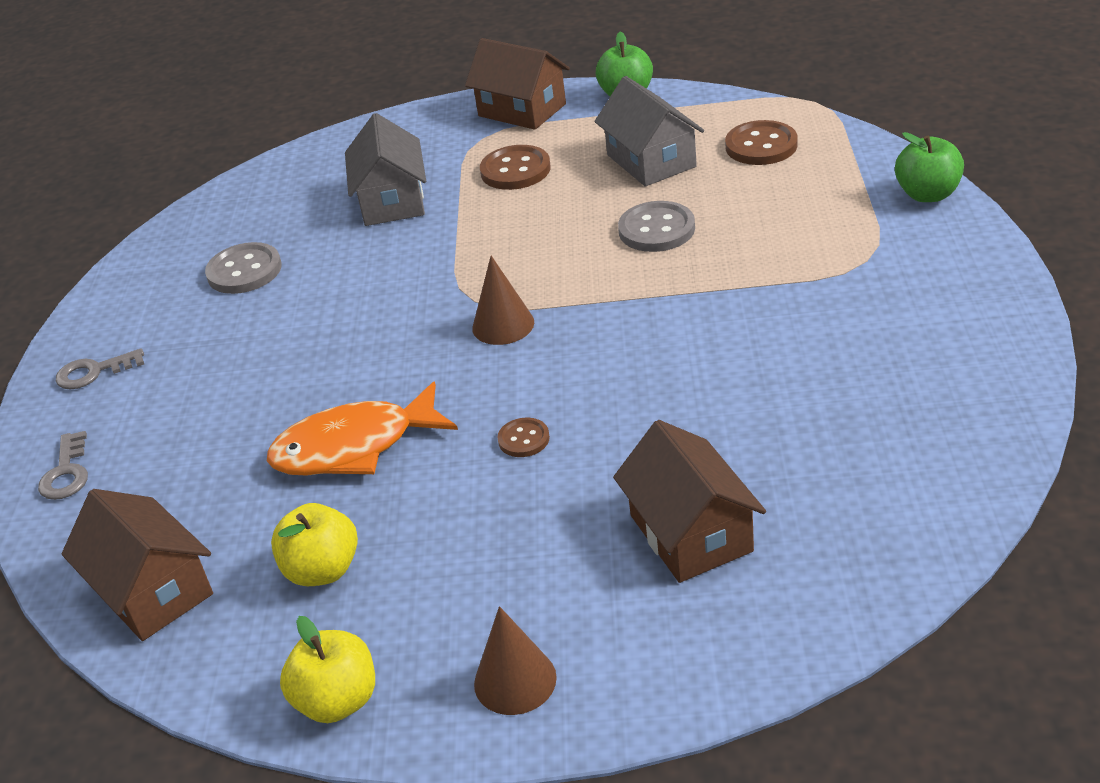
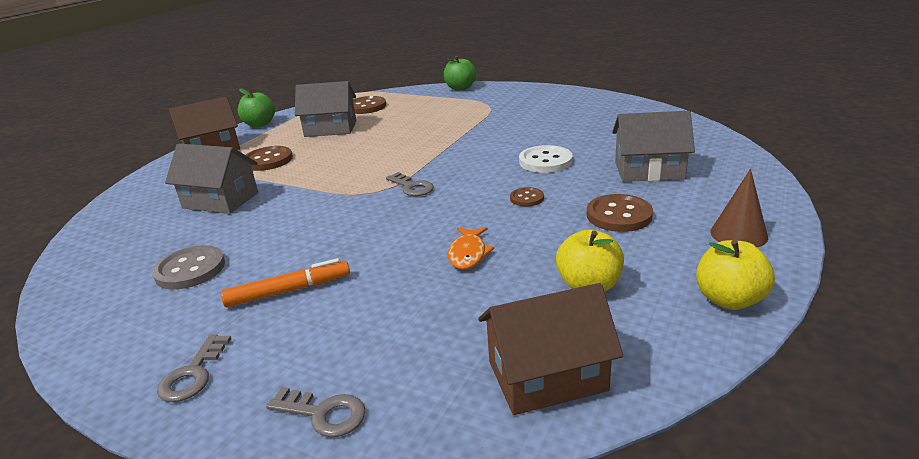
camera: 65 degrees left, 10 degrees down
orange fish [267,381,458,476] -> orange fish [448,227,494,269], size x0.55
brown cone [472,256,534,345] -> grey key [386,172,434,196]
brown house [613,420,766,583] -> grey house [612,111,695,182]
grey button [618,201,695,252] -> none
none -> orange marker [221,258,350,307]
none -> white button [519,145,572,173]
none -> brown button [587,194,653,232]

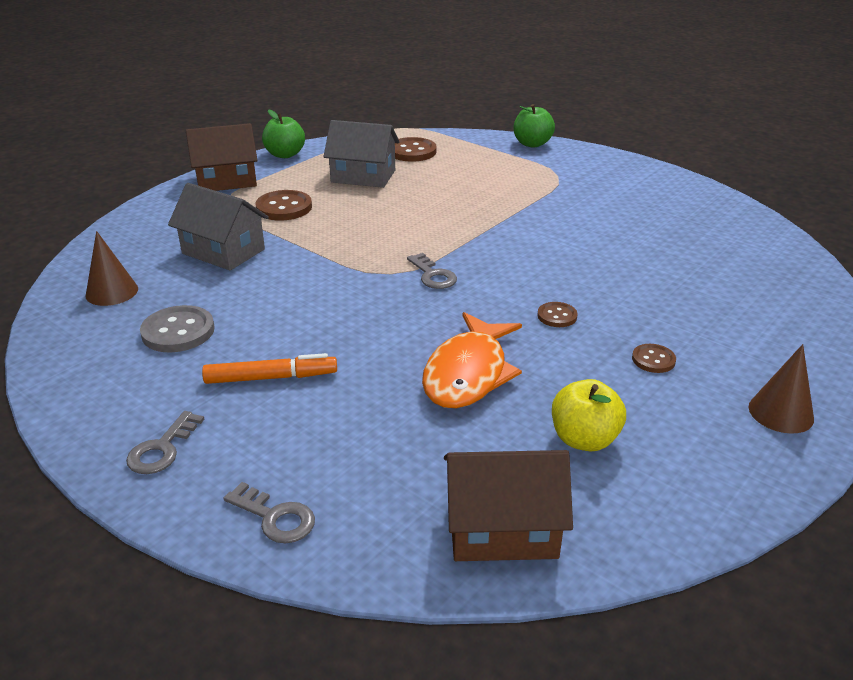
camera: 10 degrees right, 5 degrees up
orange fish [448,227,494,269] -> orange fish [422,312,522,408], size x1.83
white button [519,145,572,173] -> none
brown button [587,194,653,232] -> brown button [632,344,676,373], size x0.57
grey house [612,111,695,182] -> none
yellow apple [696,240,775,310] -> none
none -> brown cone [86,231,138,306]

